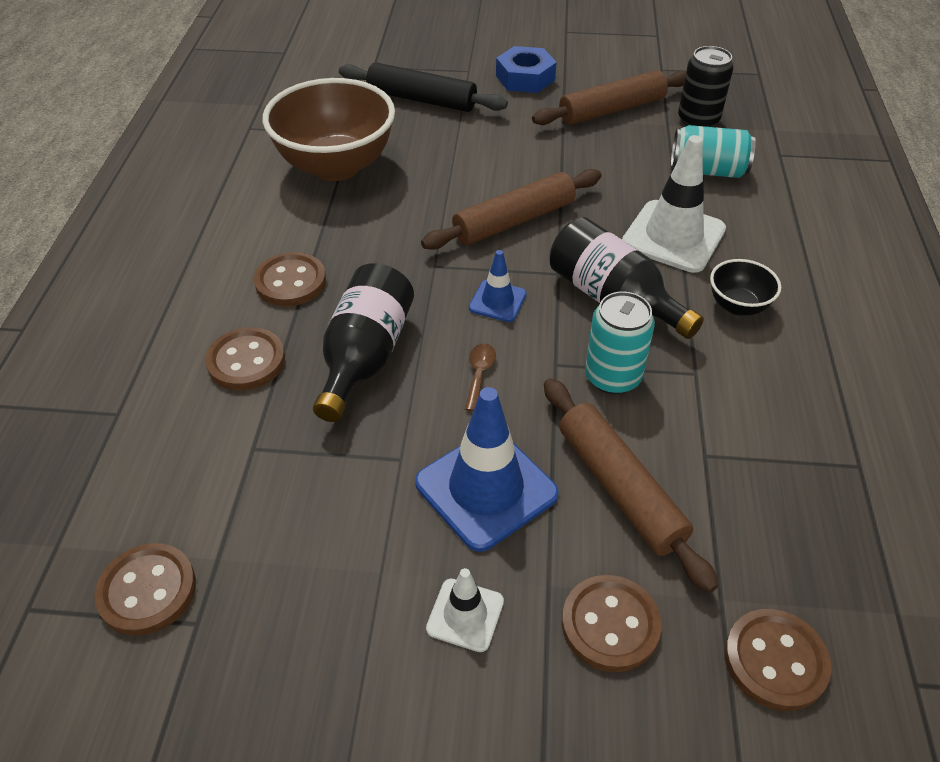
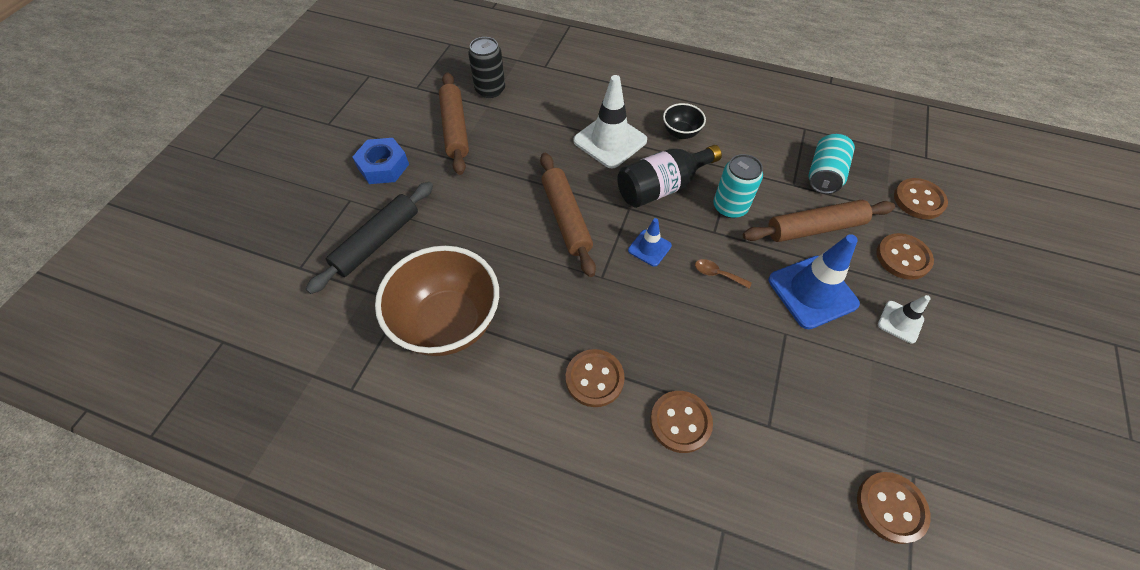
camera: 75 degrees left, 10 degrees up
black bottle [313,263,414,422] -> none
turquoise can [671,125,756,178] -> turquoise can moved to [808,133,855,194]

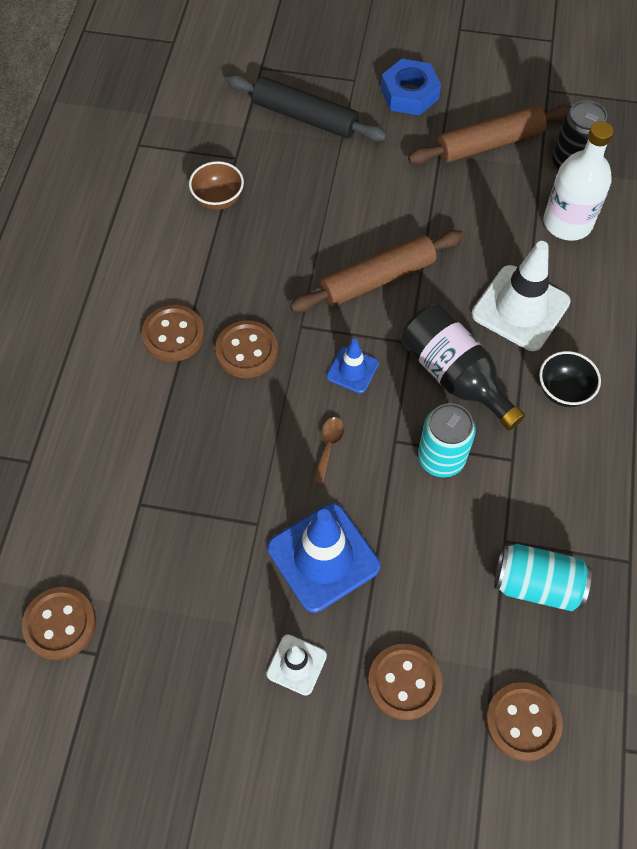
camera: 80 degrees right, 5 degrees up
brown bowl [375,246,499,356] -> brown bowl [189,161,244,210], size x0.46
brown button [650,391,713,453] -> brown button moved to [215,320,278,378]
brown rolling pin [743,200,895,242] -> none
none -> white bottle [544,121,614,241]

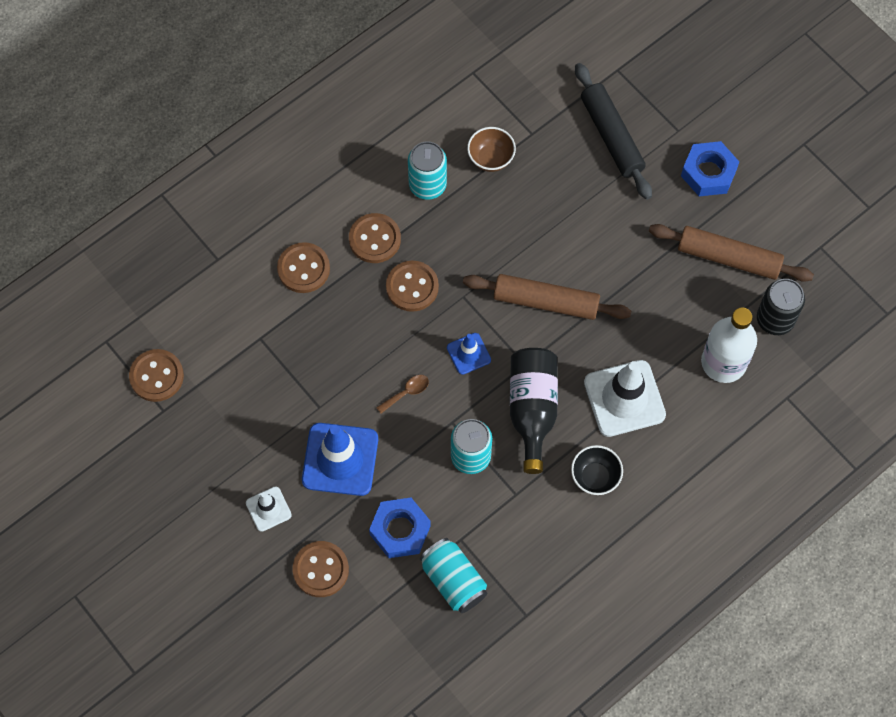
camera: 40 degrees right, 5 degrees up
brown button [486,682,563,761] -> brown button moved to [277,242,330,293]
none -> blue nut [369,498,431,558]
none -> turquoise can [408,141,447,200]

